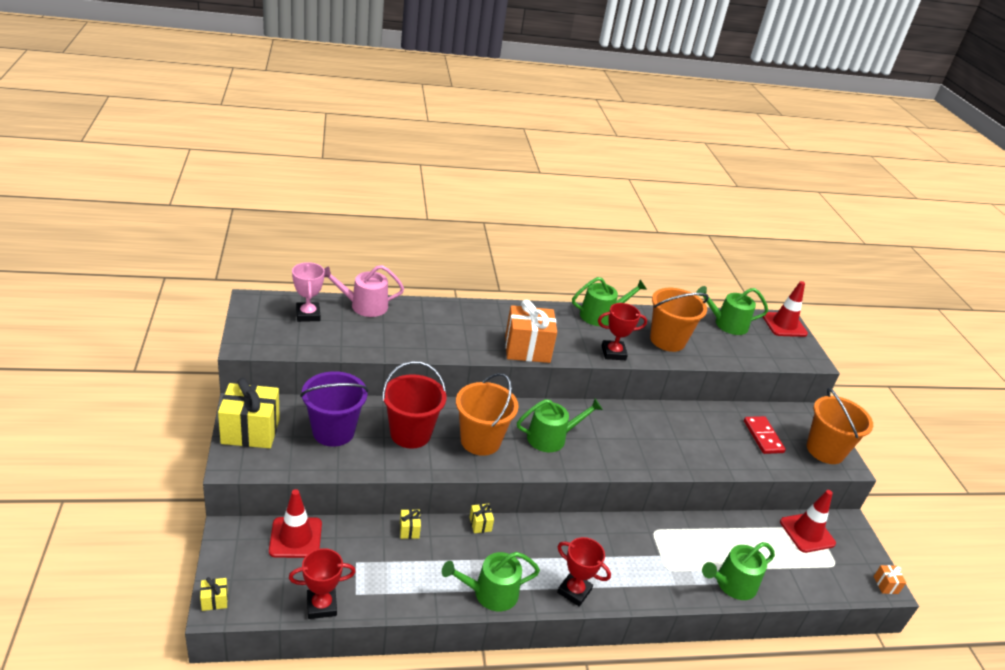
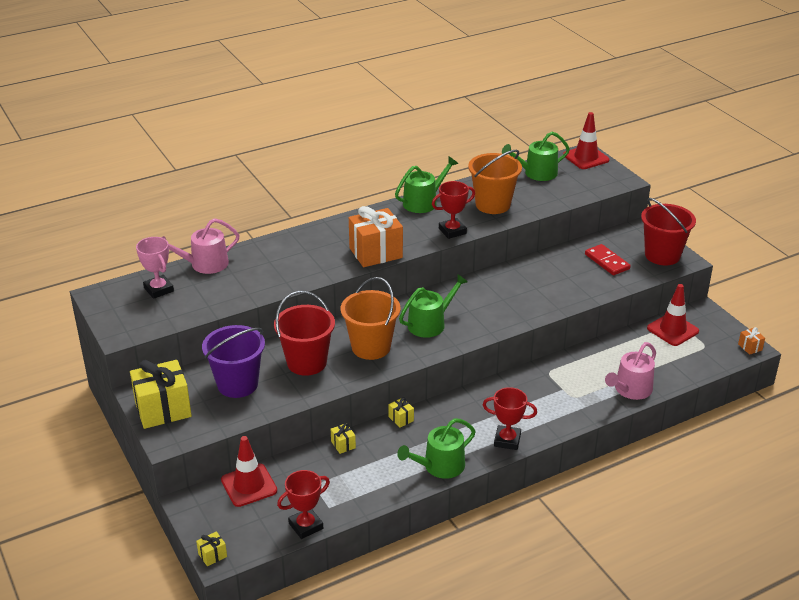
camera: 15 degrees left, 0 degrees up
green watering can [702,542,775,600] -> pink watering can [605,342,656,400]
orange bucket [807,388,873,464] -> red bucket [641,198,696,265]

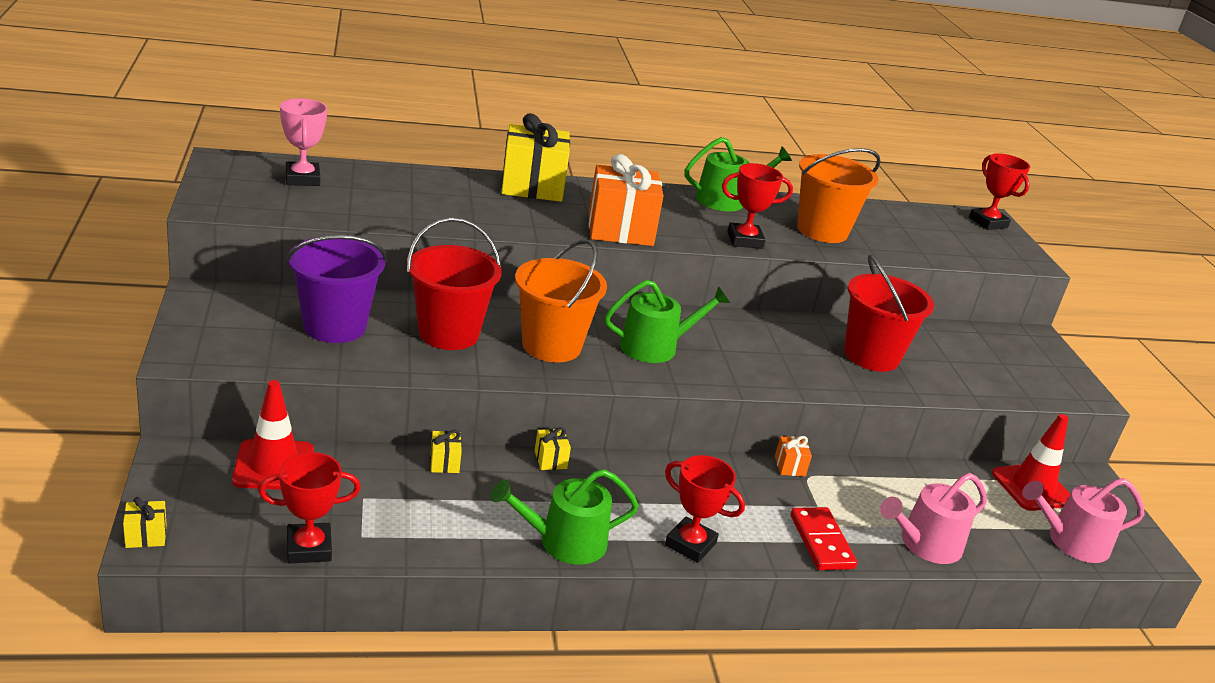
camera: 15 degrees right, 5 degrees down
yellow gift [130,360,192,429] -> yellow gift moved to [501,113,570,202]
pink watering can [161,218,240,274] -> pink watering can moved to [1022,478,1145,563]
green watering can [502,131,570,181] -> none
red traffic cone [563,112,610,169] -> red trophy [969,153,1030,230]
red domino [585,244,631,275] -> red domino moved to [790,507,857,570]
red bucket [641,198,696,265] -> red bucket moved to [844,254,934,372]
orange gift [738,327,765,355] -> orange gift moved to [775,436,812,476]

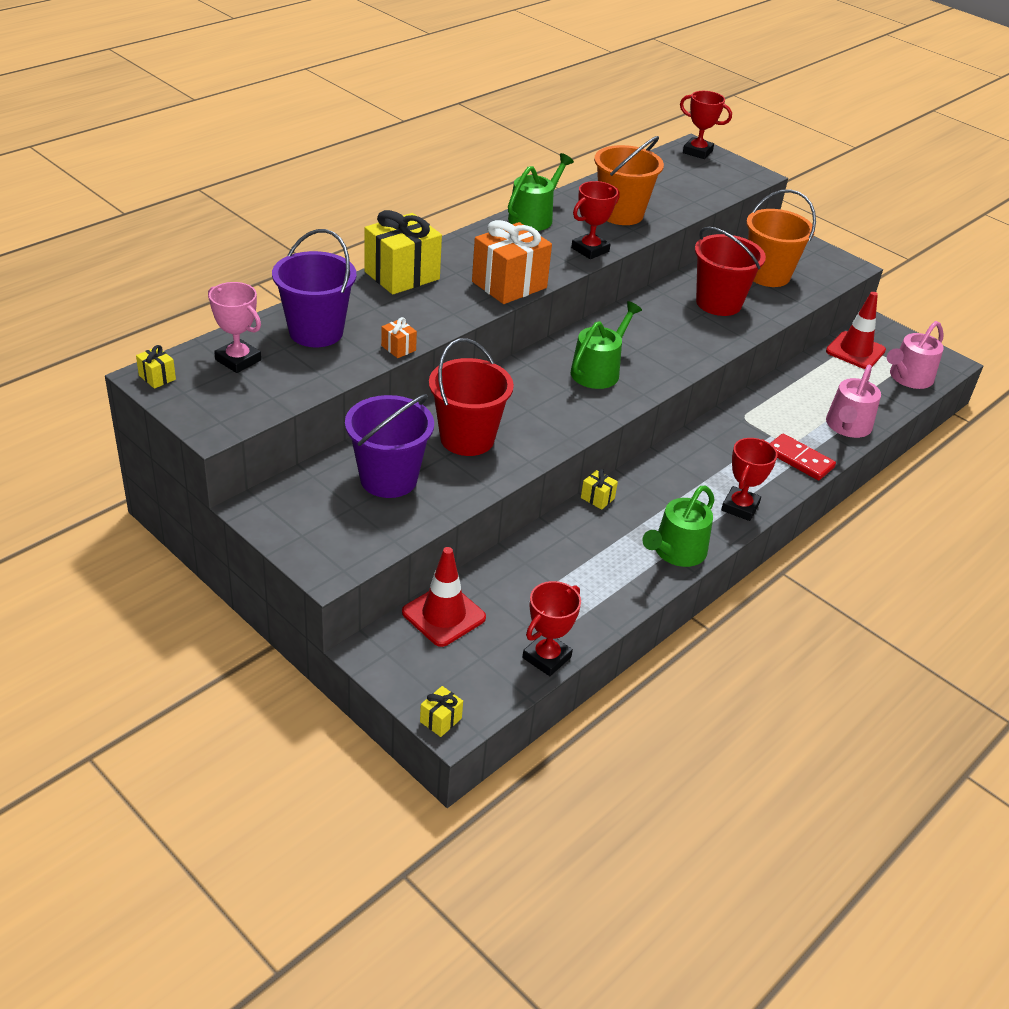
camera: 35 degrees left, 10 degrees up
yellow gift [430,430,462,473] -> yellow gift moved to [136,345,176,389]
orange bucket [515,239,607,363] -> orange bucket moved to [746,189,816,287]
red trophy [665,455,745,563] -> red trophy turned 60 degrees counterclockwise [721,438,778,521]
orange gift [775,436,812,476] -> orange gift moved to [381,317,417,358]
none -> purple bucket [272,229,356,347]

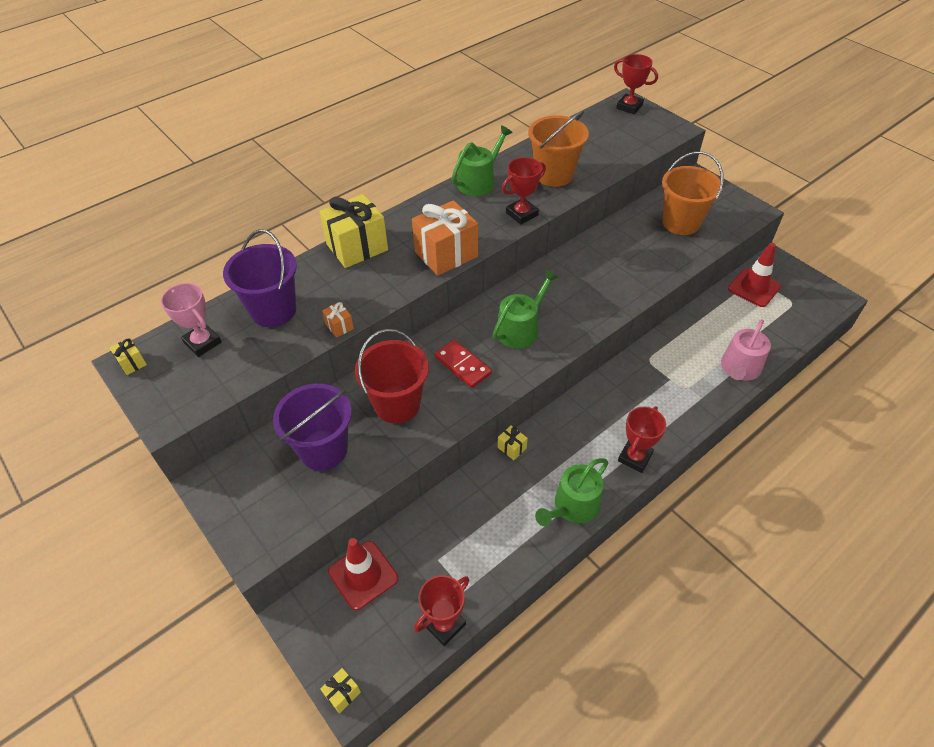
camera: 10 degrees right, 10 degrees up
red bucket [695,227,766,316] -> none
red domino [770,434,836,480] -> red domino moved to [434,340,492,388]
pink watering can [887,321,944,389] -> none

